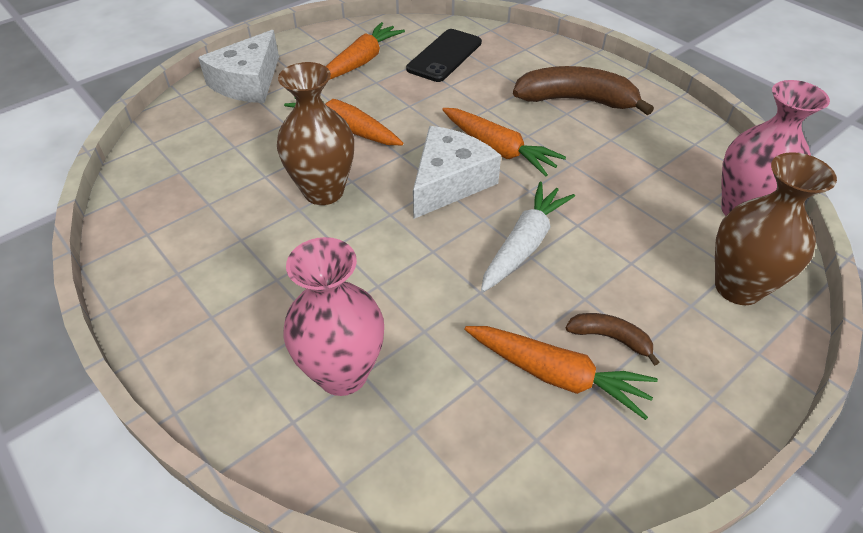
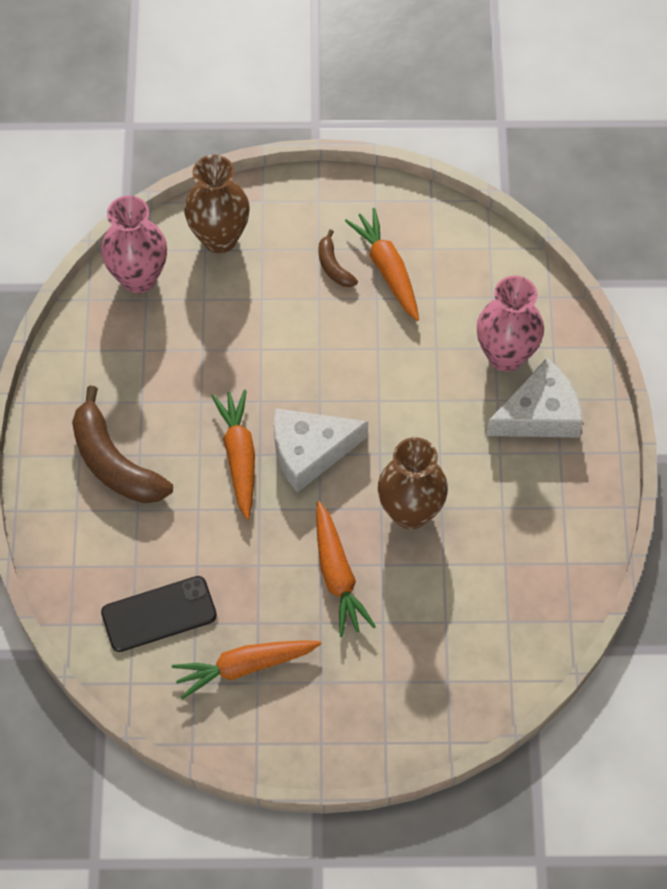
camera: 140 degrees left, 15 degrees up
white cheese [198,30,279,103] -> white cheese moved to [486,358,583,438]
white carrot [481,182,575,292] -> none

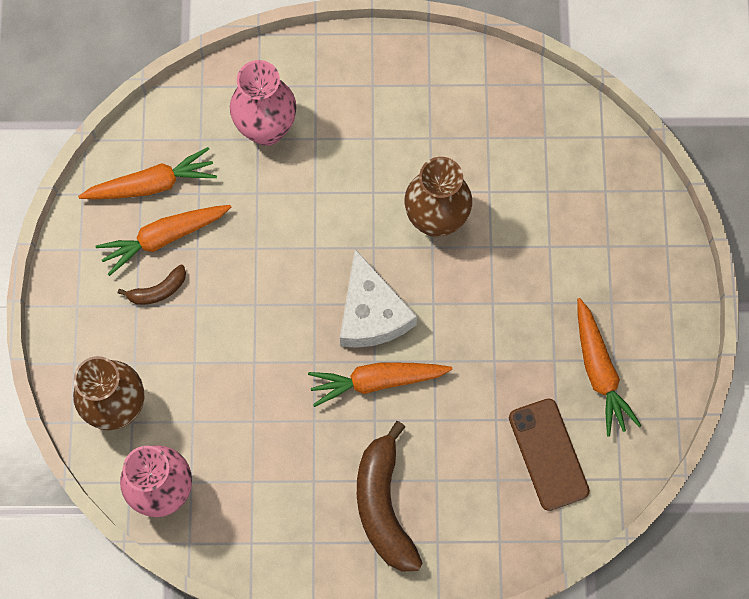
camera: 90 degrees left, 10 degrees up
brown banana [72,386,173,503] -> brown banana turned 120 degrees clockwise [357,421,423,572]
black phone [101,576,217,652] -> brown phone [509,398,590,511]
orange carrot [316,501,376,637] -> orange carrot moved to [78,147,217,199]
white cheese [486,358,583,438] -> none

